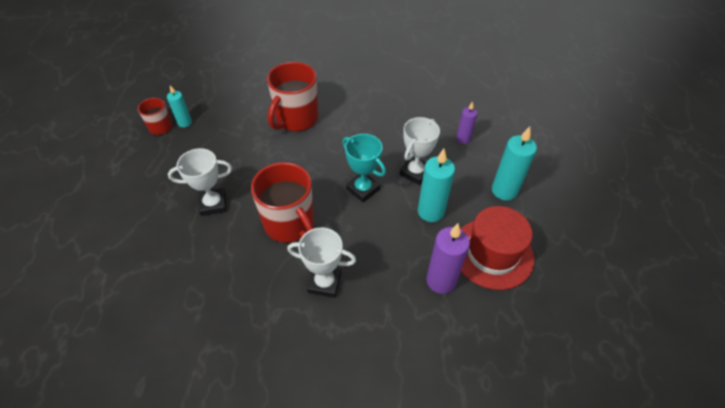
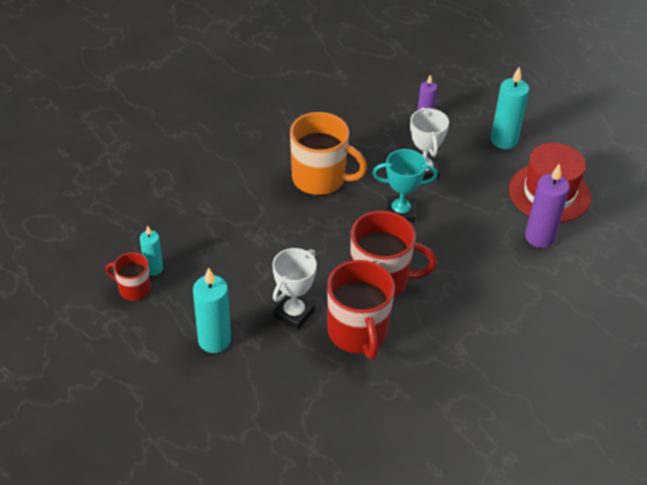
camera: 45 degrees left, 5 degrees down
red mug [267,62,318,132] -> red mug moved to [327,260,395,359]
white trophy [287,227,356,298] -> none
turquoise candle [418,149,455,222] -> turquoise candle moved to [193,267,231,353]
none -> orange mug [290,112,367,195]

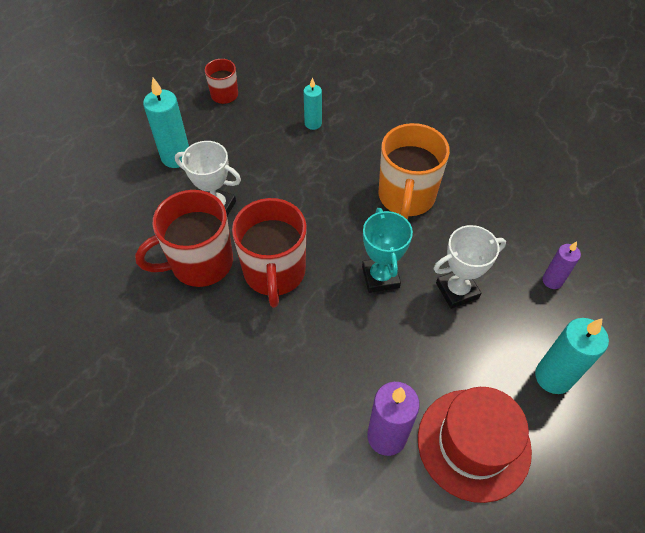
camera: 80 degrees right, 10 degrees up
turquoise candle [140,226,163,275] -> turquoise candle moved to [303,77,322,130]

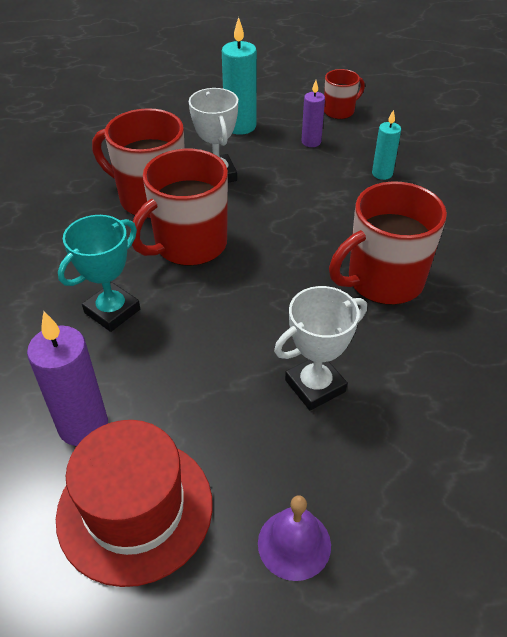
camera: 50 degrees right, 10 degrees down
turquoise trophy [362,208,413,293] -> turquoise trophy moved to [58,215,140,332]
orange mug [379,123,450,220] -> red mug [329,181,447,305]
white trophy [434,225,506,309] -> white trophy turned 60 degrees counterclockwise [274,286,367,410]
turquoise candle [535,318,609,394] -> purple bell [258,496,331,581]
purple candle [543,241,581,289] -> purple candle moved to [301,80,325,147]

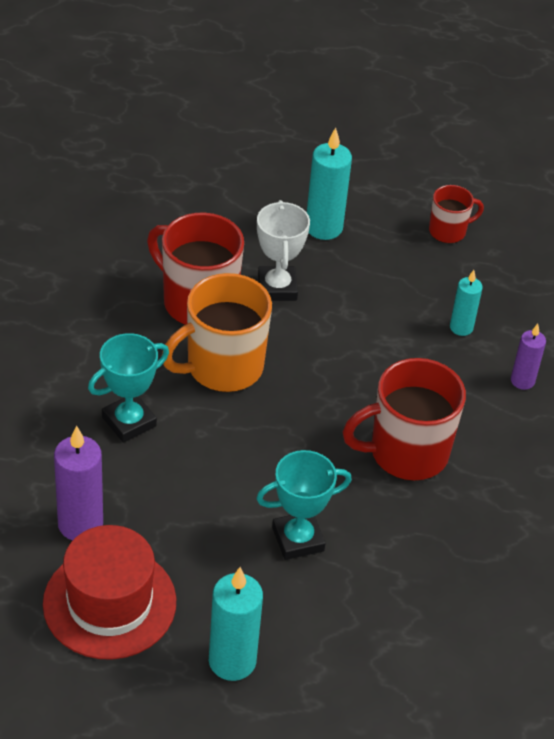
camera: 10 degrees right, 0 degrees up
red mug [130,149,228,266] -> orange mug [162,273,272,392]
purple bell [258,496,331,581] -> turquoise candle [209,567,263,681]
white trophy [274,286,367,410] -> turquoise trophy [256,450,352,560]
purple candle [301,80,325,147] -> purple candle moved to [511,324,546,390]

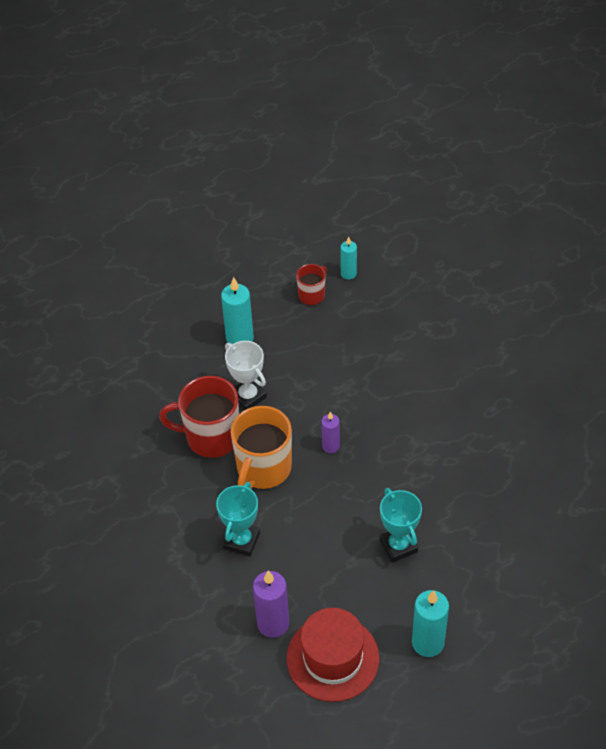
camera: 30 degrees left, 5 degrees up
turquoise trophy [256,450,352,560] -> turquoise trophy turned 60 degrees counterclockwise [380,488,422,563]
red mug [343,358,466,481] -> none
turquoise candle [450,270,483,336] -> turquoise candle moved to [340,237,357,279]
purple candle [511,324,546,390] -> purple candle moved to [321,412,340,453]

